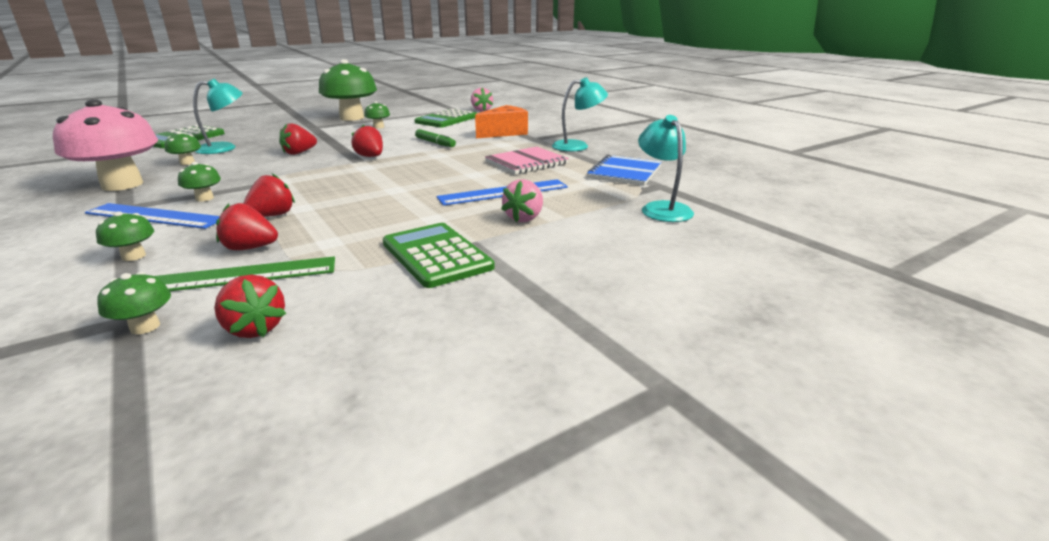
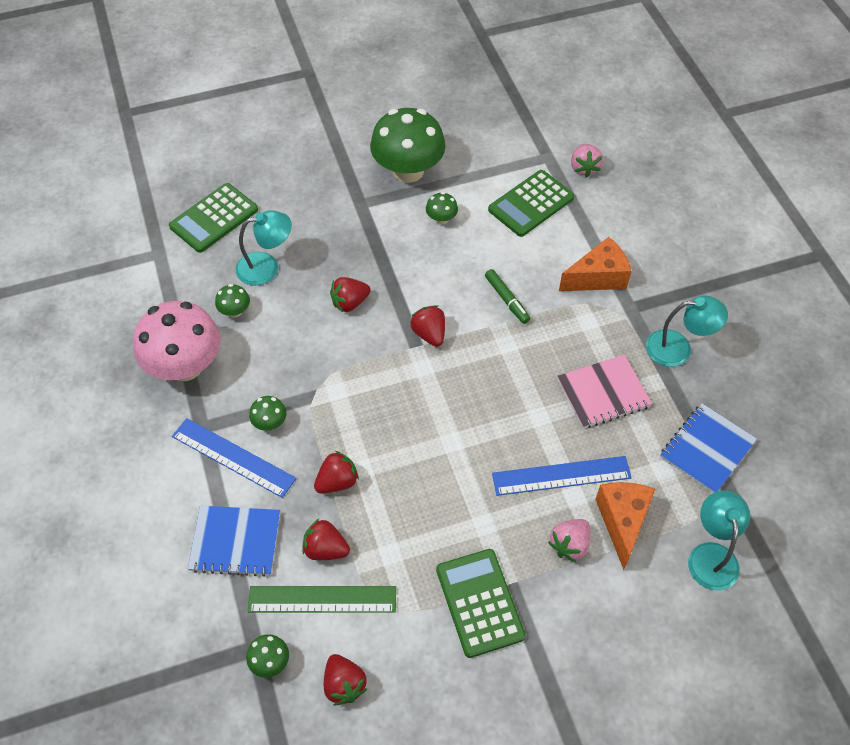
camera: 15 degrees right, 30 degrees up
green mushroom [96,211,154,261] -> blue notebook [188,506,280,577]
none -> orange cheese [595,482,655,570]

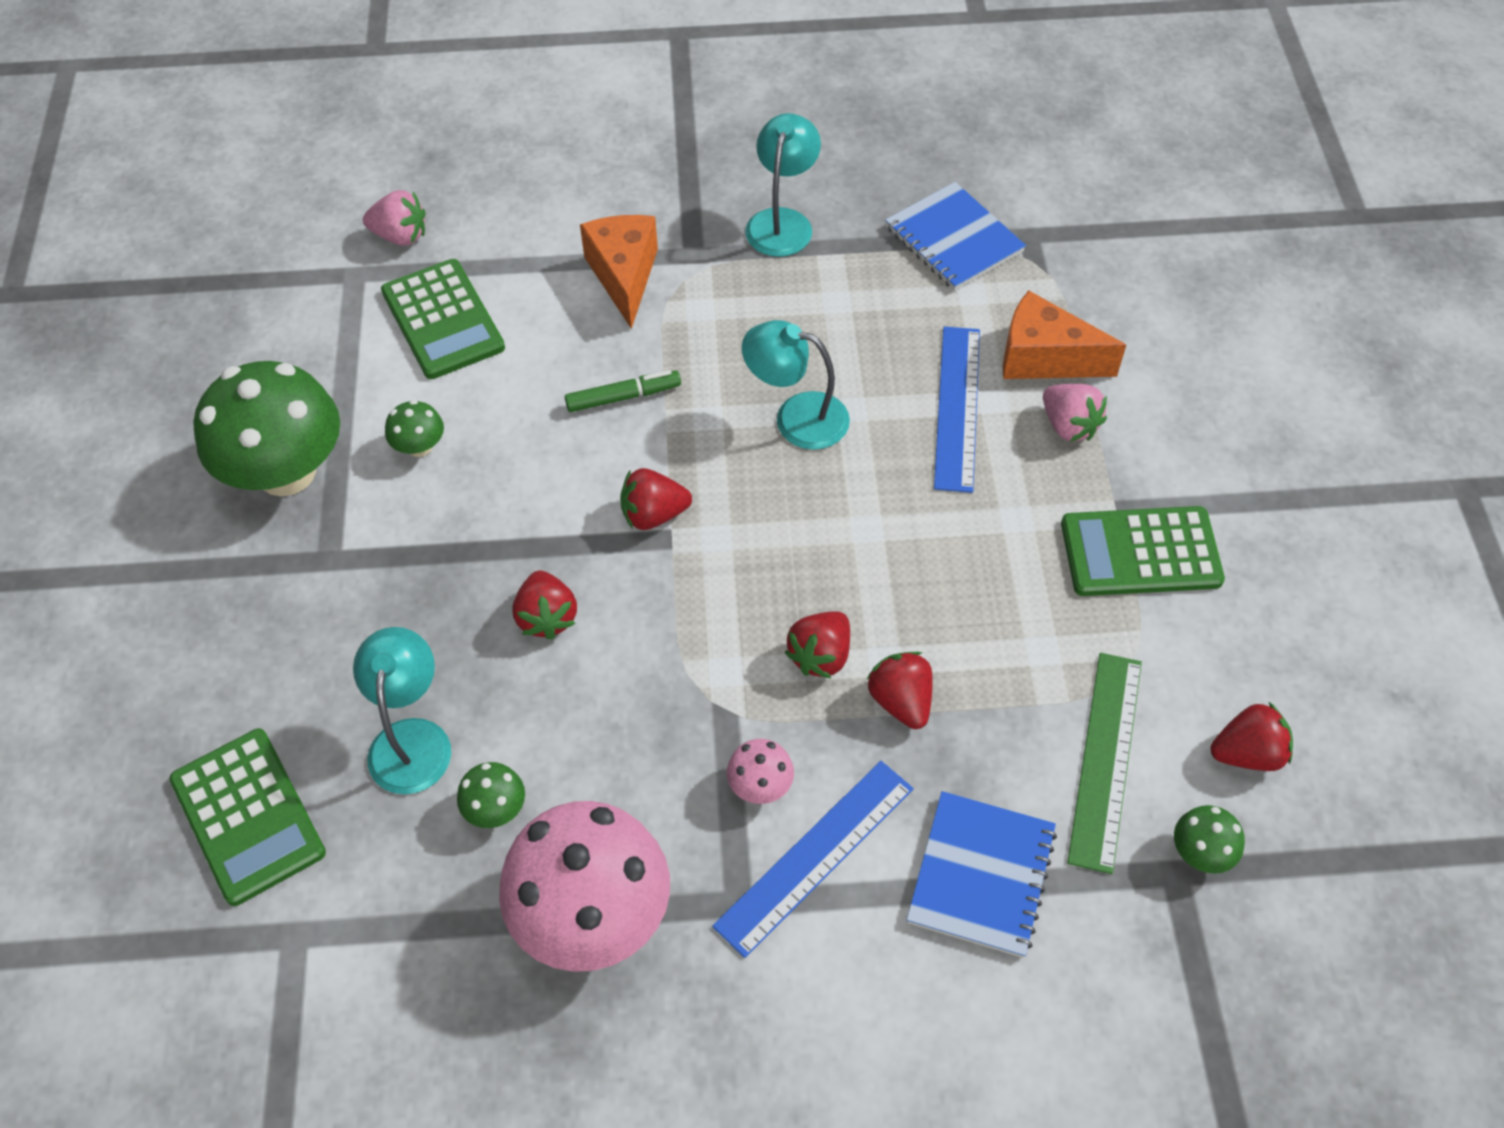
camera: 75 degrees left, 0 degrees up
green mushroom [249,396,287,431] -> pink mushroom [727,739,794,804]
red strawberry [302,519,350,560] -> red strawberry moved to [785,611,850,678]
pink notebook [557,354,652,429] -> none
turquoise lamp [688,490,750,591] -> turquoise lamp moved to [742,320,850,450]

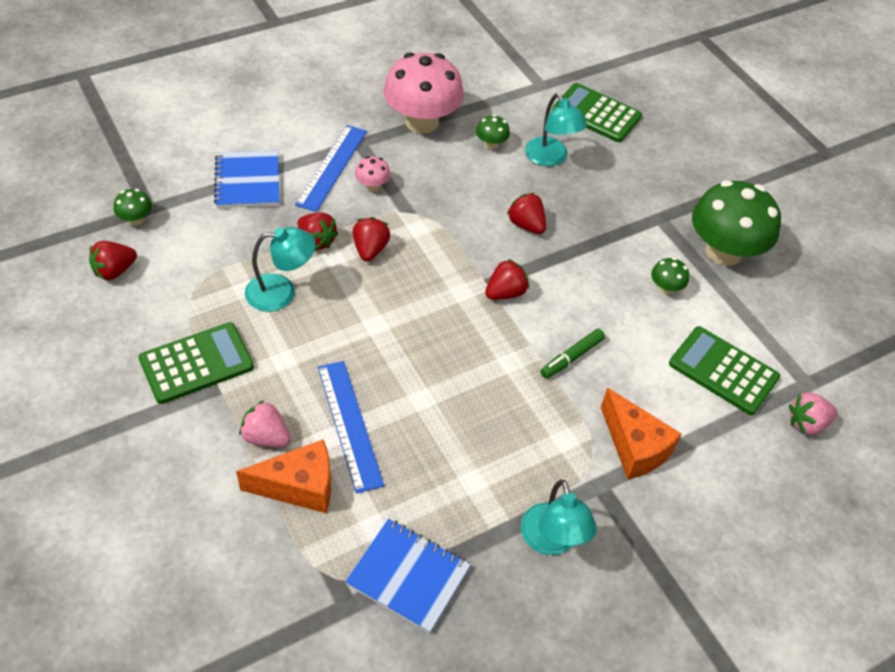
camera: 150 degrees right, 5 degrees down
turquoise lamp [742,320,850,450] -> turquoise lamp moved to [245,227,316,312]
green ruler [1067,653,1142,874] -> none

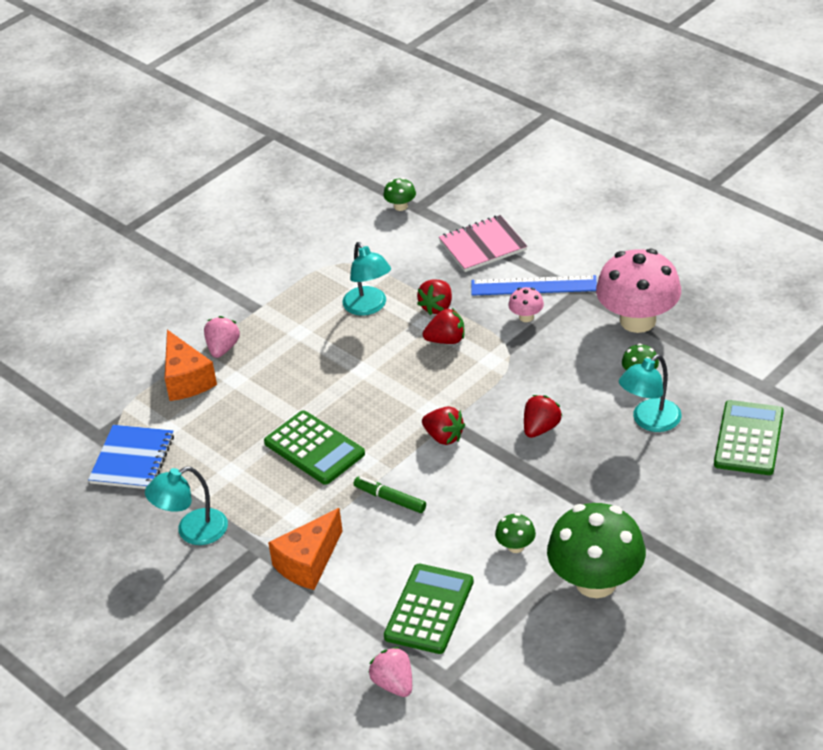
camera: 80 degrees right, 10 degrees down
red strawberry [89,241,137,280] -> none
green calculator [139,322,254,404] -> green calculator moved to [264,411,365,485]
blue notebook [214,150,279,208] -> pink notebook [439,215,527,272]
blue ruler [318,361,384,494] -> none

